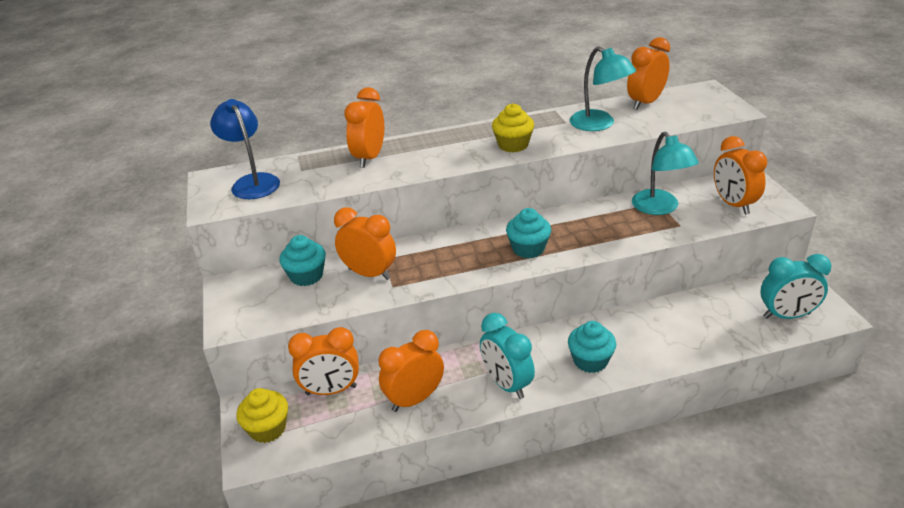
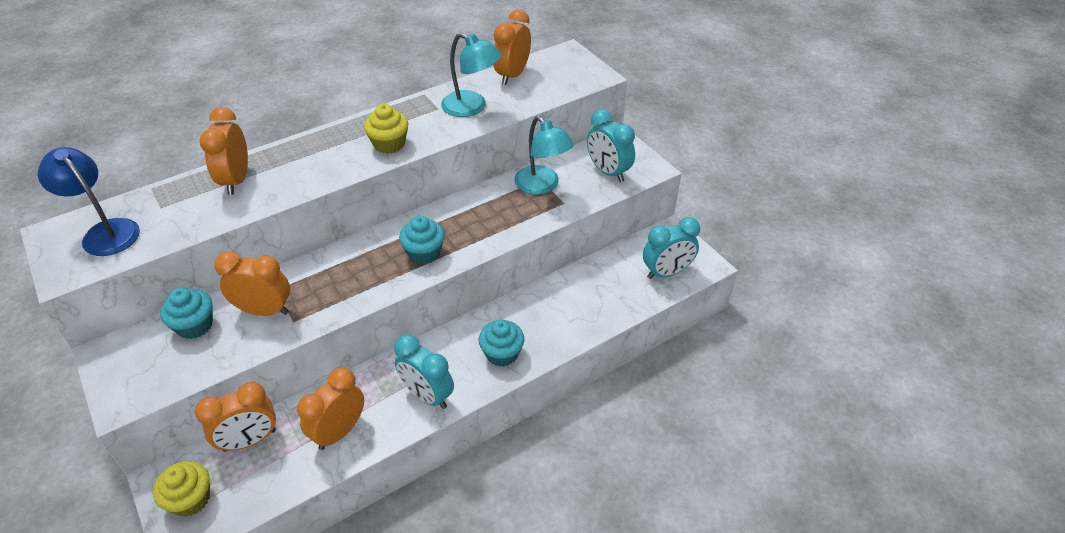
camera: 20 degrees left, 10 degrees up
orange clock [714,136,767,215] -> turquoise clock [587,109,635,182]

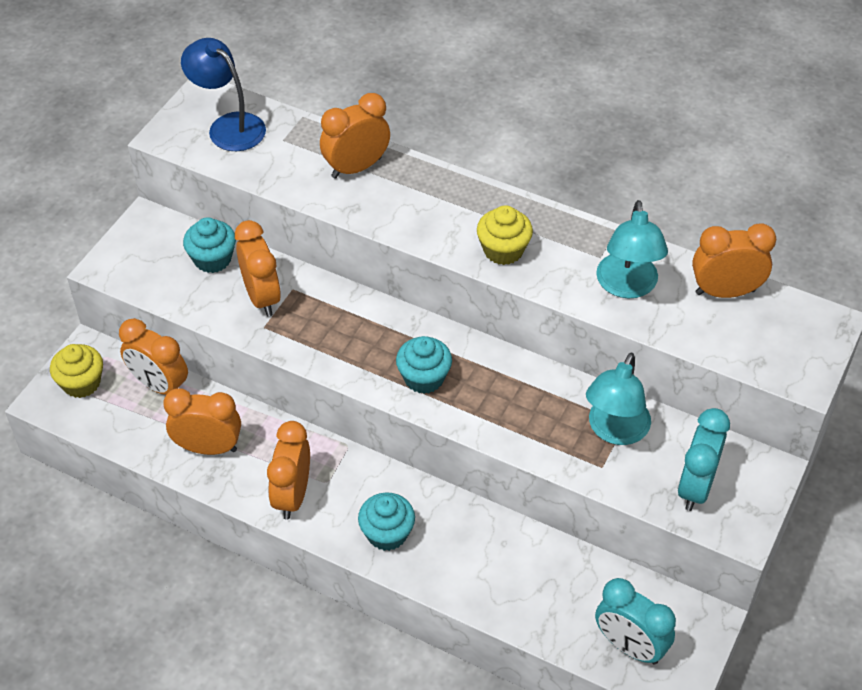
camera: 60 degrees right, 5 degrees up
blue lamp [38,147,140,256] -> blue lamp turned 60 degrees counterclockwise [181,38,266,151]
turquoise clock [394,334,454,409] -> orange clock [267,421,310,519]

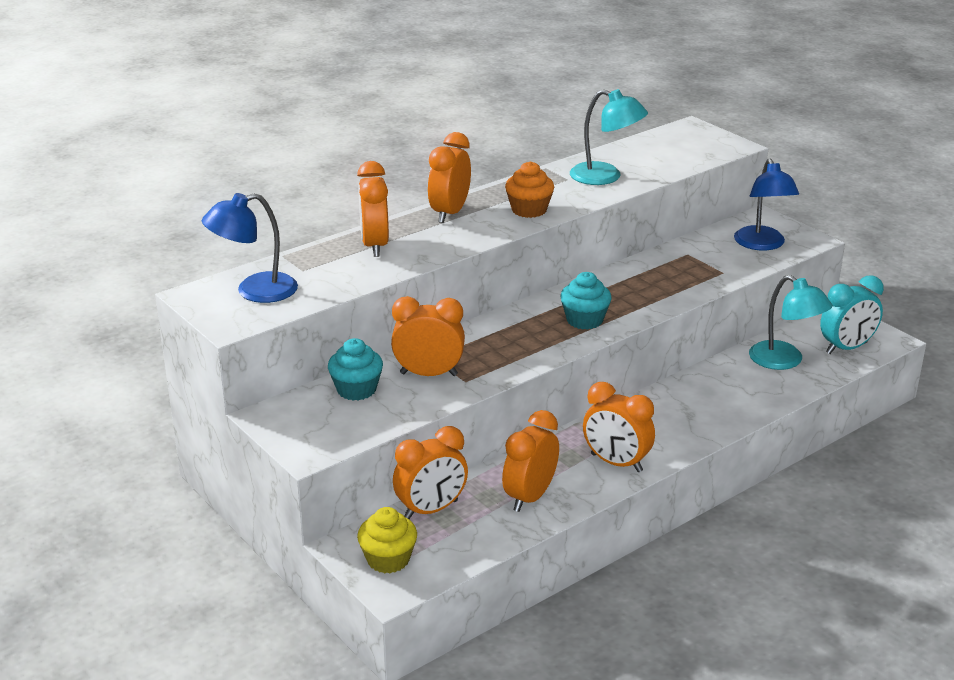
camera: 65 degrees left, 20 degrees down
turquoise cupcake [358,492,415,551] -> none
yellow cupcake [477,205,533,265] -> orange cupcake [505,161,554,218]
turquoise lamp [586,353,651,445] -> turquoise lamp moved to [749,275,833,370]
turquoise clock [678,408,730,511] -> blue lamp [734,159,799,250]
orange clock [692,223,776,298] -> orange clock moved to [428,132,471,223]

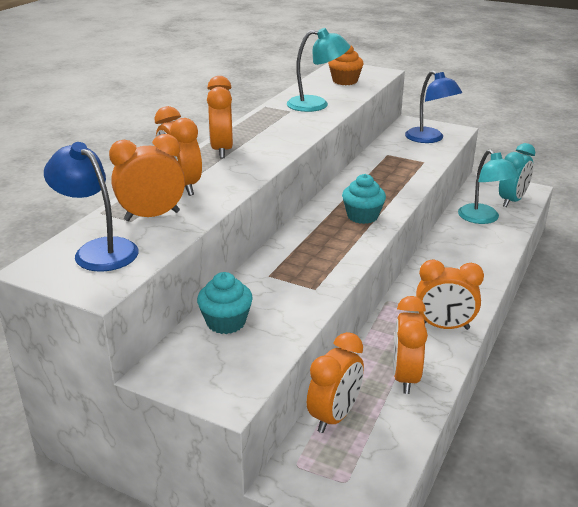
camera: 25 degrees left, 0 degrees up
blue lamp [202,193,298,303] -> blue lamp turned 90 degrees clockwise [44,142,139,272]
yellow cupcake [357,507,417,573] -> none
orange clock [391,296,465,376] -> orange clock moved to [109,134,185,221]
orange cupcake [505,161,554,218] -> orange cupcake moved to [328,45,364,85]
turquoise lamp [749,275,833,370] -> turquoise lamp turned 45 degrees clockwise [458,149,520,224]

